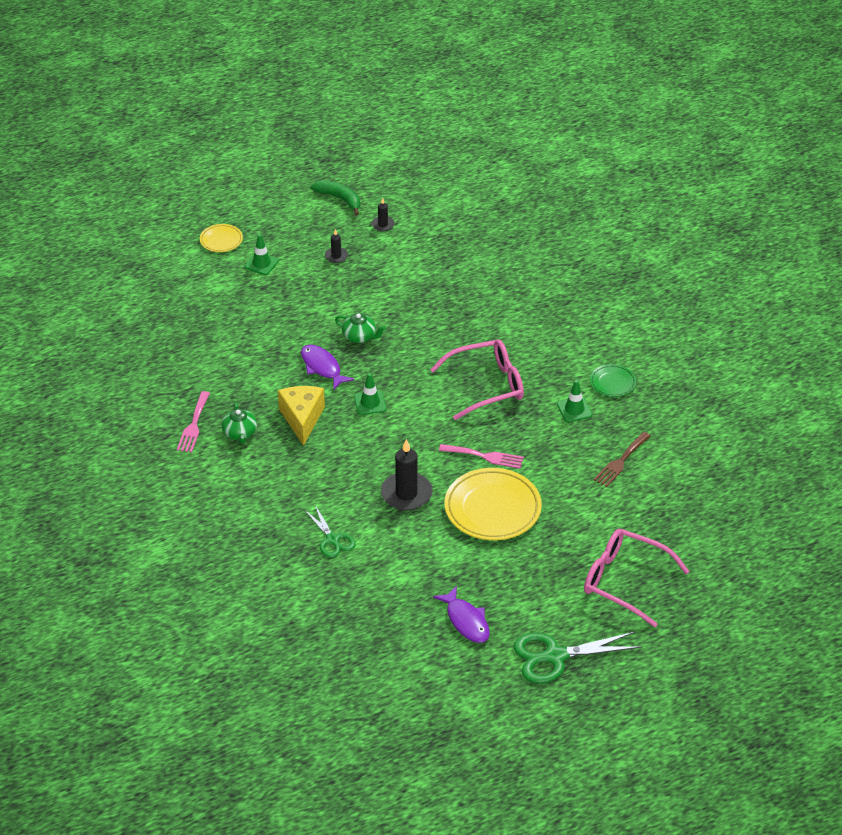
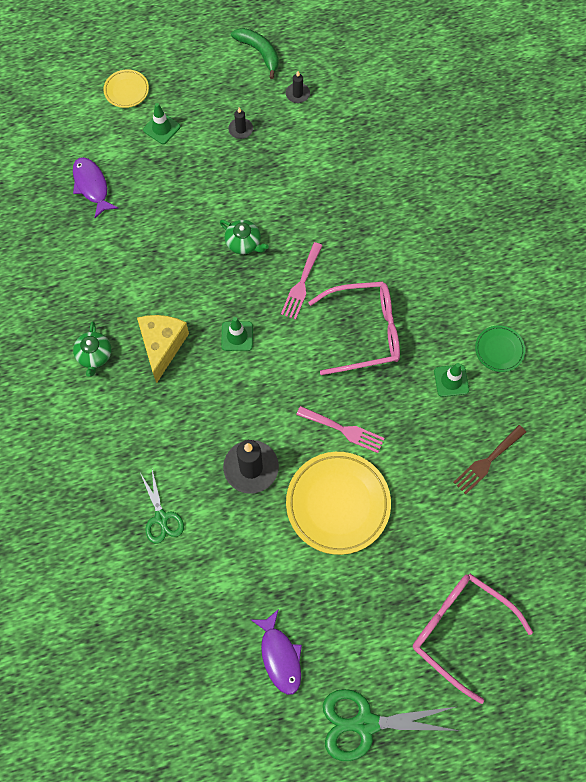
camera: 10 degrees right, 25 degrees up
pink fork [177,391,210,453] -> pink fork moved to [281,242,323,320]
purple fish [301,344,354,390] -> purple fish moved to [73,157,119,218]

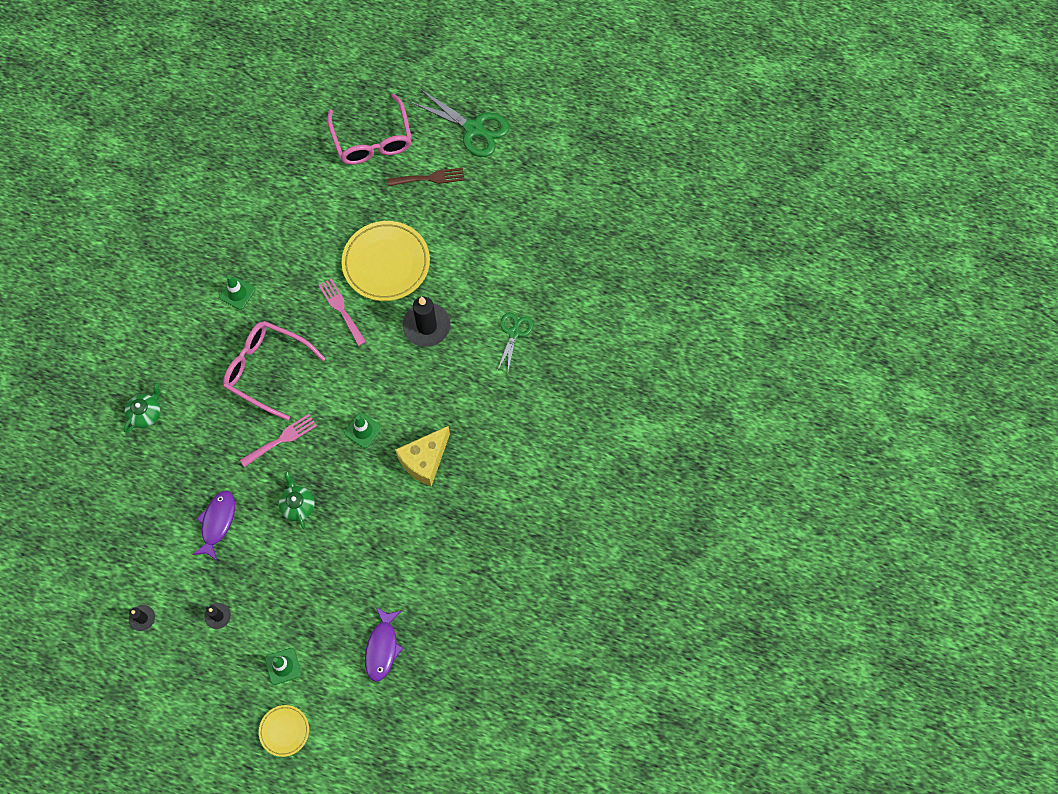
camera: 145 degrees left, 0 degrees up
green teapot [73,322,111,377] -> green teapot moved to [124,382,160,433]
green banana [231,28,279,79] -> none
purple fish [251,609,302,695] -> purple fish moved to [192,491,235,561]
brown fork [453,425,526,495] -> brown fork moved to [387,168,464,186]
green plate [475,325,525,372] -> none

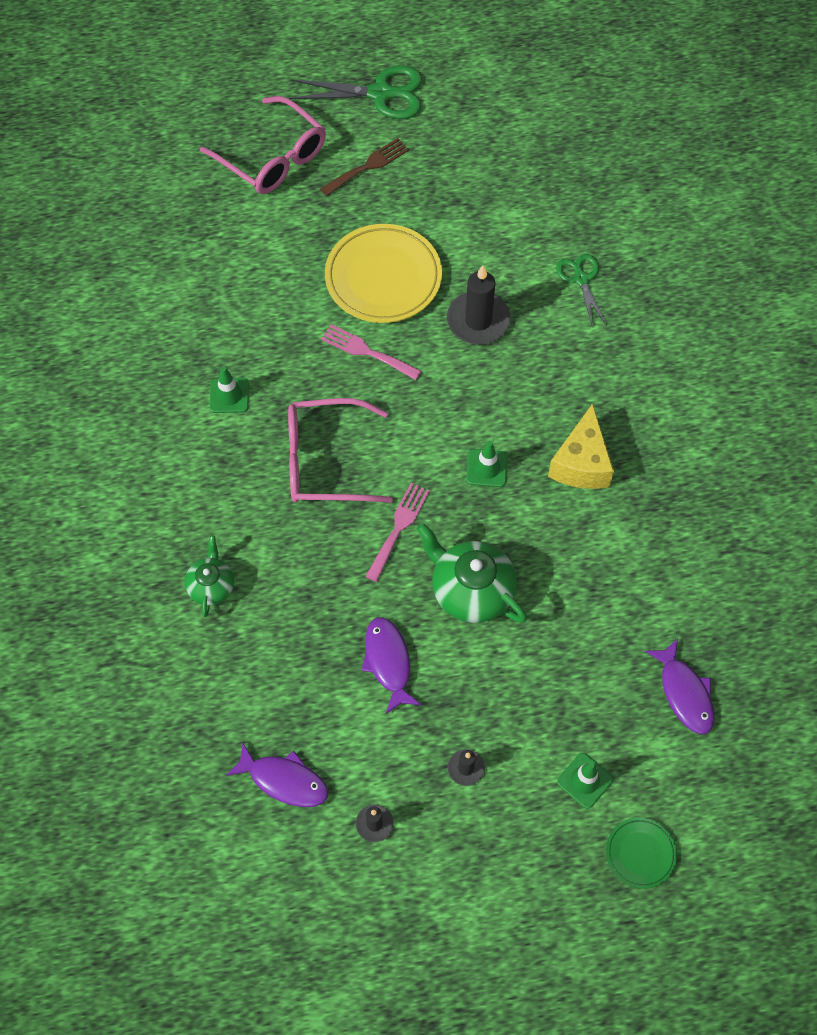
camera: 30 degrees left, 5 degrees down
yellow plate [259,705,309,757] -> green plate [606,817,677,889]
green teapot [279,472,315,529] -> green teapot [417,523,527,623], size x1.70
none -> purple fish [226,742,329,807]

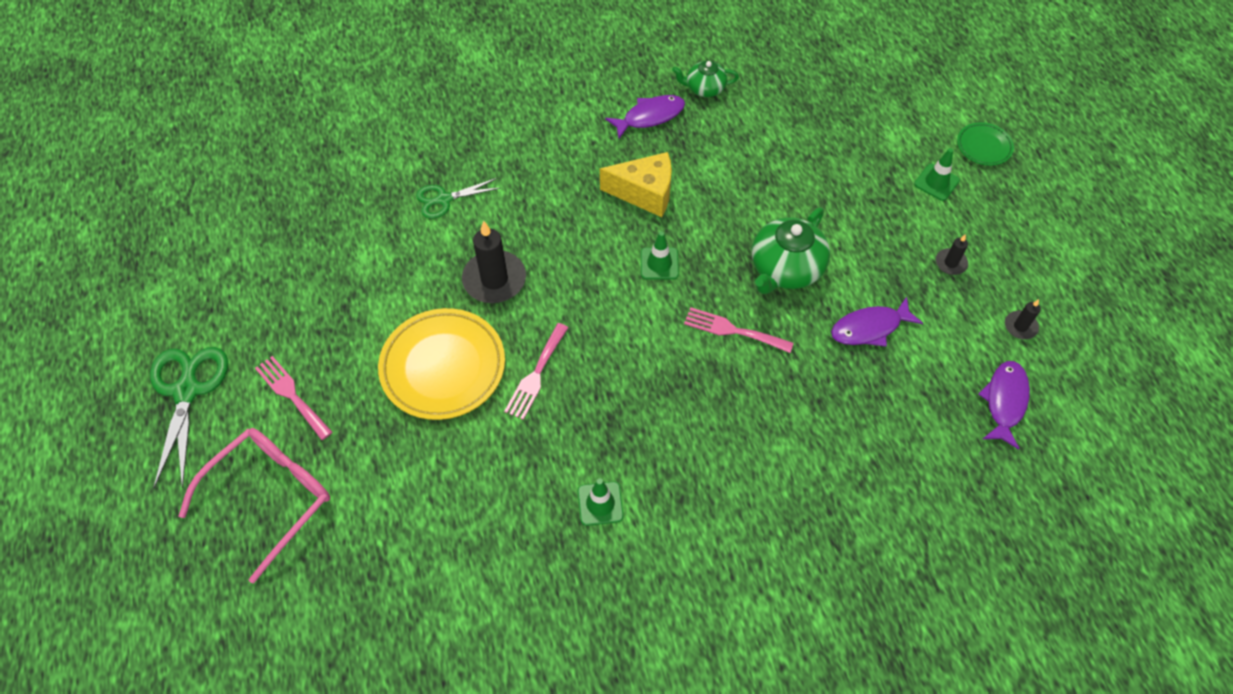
camera: 95 degrees left, 5 degrees down
green teapot [185,536,234,617] -> green teapot moved to [672,60,739,97]
pink glasses [288,398,393,503] -> none
brown fork [320,138,409,196] -> pink fork [255,356,332,440]
purple fish [645,639,714,734] -> purple fish moved to [605,95,685,139]

